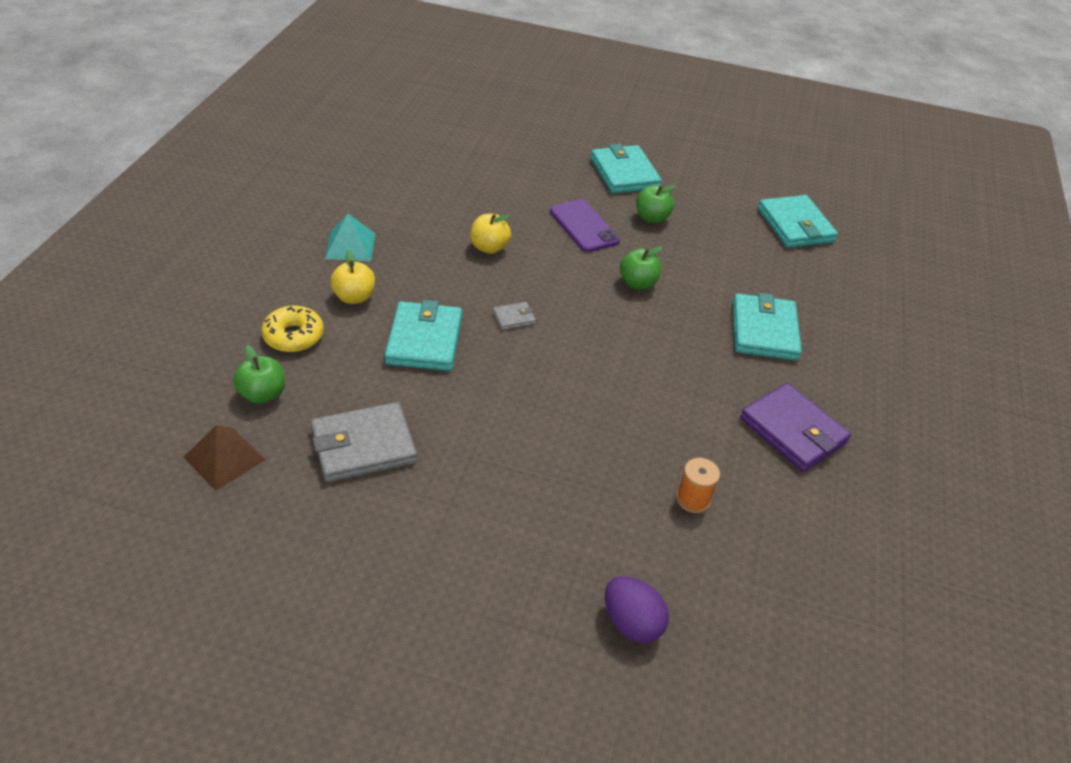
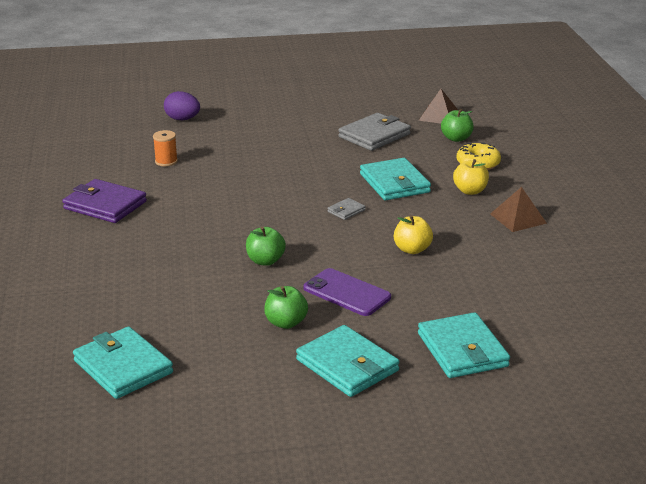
camera: 160 degrees right, 15 degrees down
turquoise pyramid [325,214,376,261] -> brown pyramid [490,187,547,232]
turquoise wallet [733,293,802,361] -> turquoise wallet moved to [418,312,510,378]

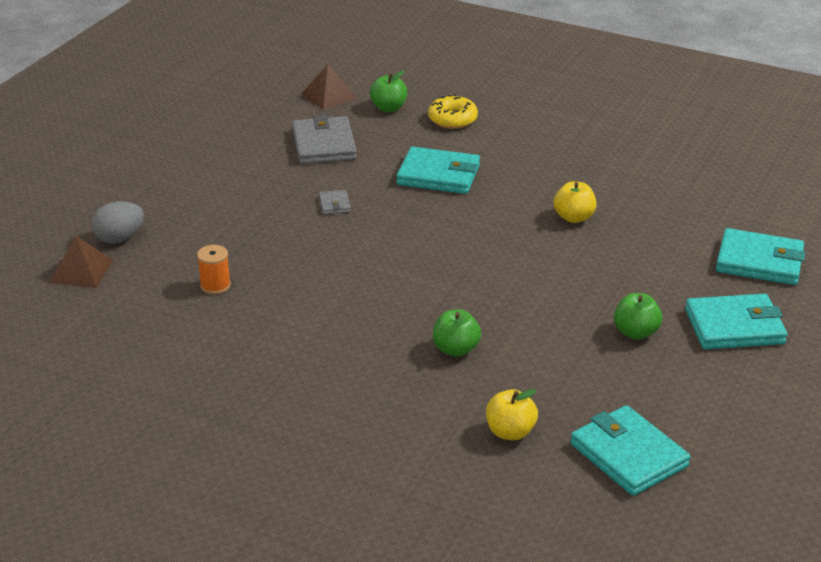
camera: 55 degrees left, 5 degrees up
purple wallet [62,179,147,223] -> none
turquoise wallet [73,327,173,399] -> turquoise wallet turned 60 degrees clockwise [570,405,691,496]
purple egg [164,91,200,120] -> grey egg [91,201,144,243]
green apple [246,227,286,266] -> green apple moved to [433,309,481,357]
purple phone [304,268,391,316] -> none
grey wallet [327,198,366,220] -> grey wallet moved to [319,190,351,215]
yellow apple [453,159,489,195] -> yellow apple moved to [486,389,538,440]
brown pyramid [490,187,547,232] -> brown pyramid moved to [49,236,113,288]

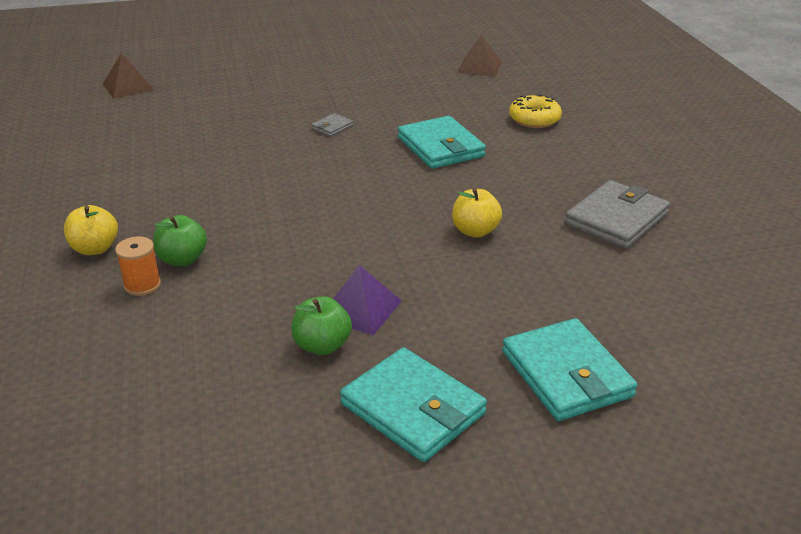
camera: 50 degrees right, 0 degrees up
grey egg [91,201,144,243] -> none
orange spool [197,245,231,294] -> orange spool moved to [115,236,161,296]
grey wallet [292,115,357,164] -> grey wallet moved to [565,180,670,249]
green apple [370,71,407,112] -> none
yellow apple [486,389,538,440] -> yellow apple moved to [64,205,118,255]
turquoise wallet [570,405,691,496] -> none
none -> purple pyramid [333,265,402,335]

